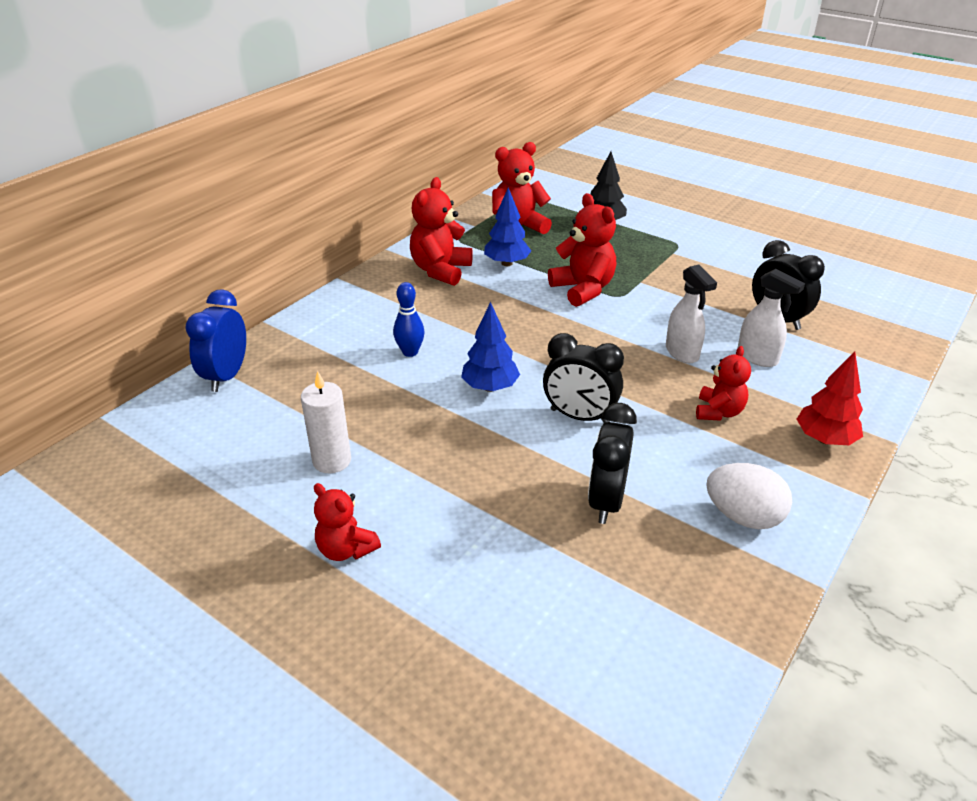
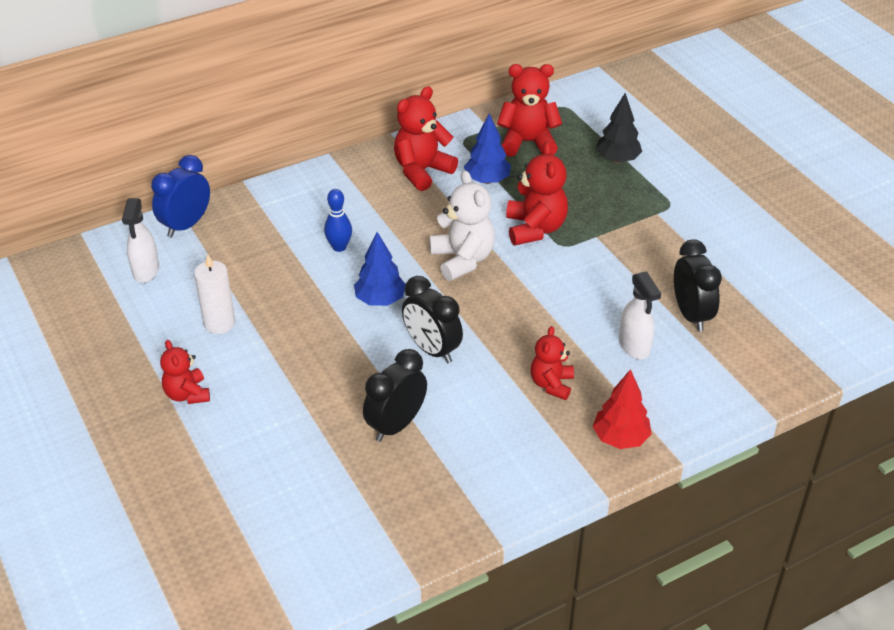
camera: 25 degrees right, 5 degrees up
white spray bottle [666,264,717,363] -> white spray bottle moved to [122,198,159,283]
red teddy bear [696,346,751,421] -> red teddy bear turned 150 degrees clockwise [531,326,574,400]
white egg [706,463,792,529] -> none
none -> white teddy bear [429,170,495,281]

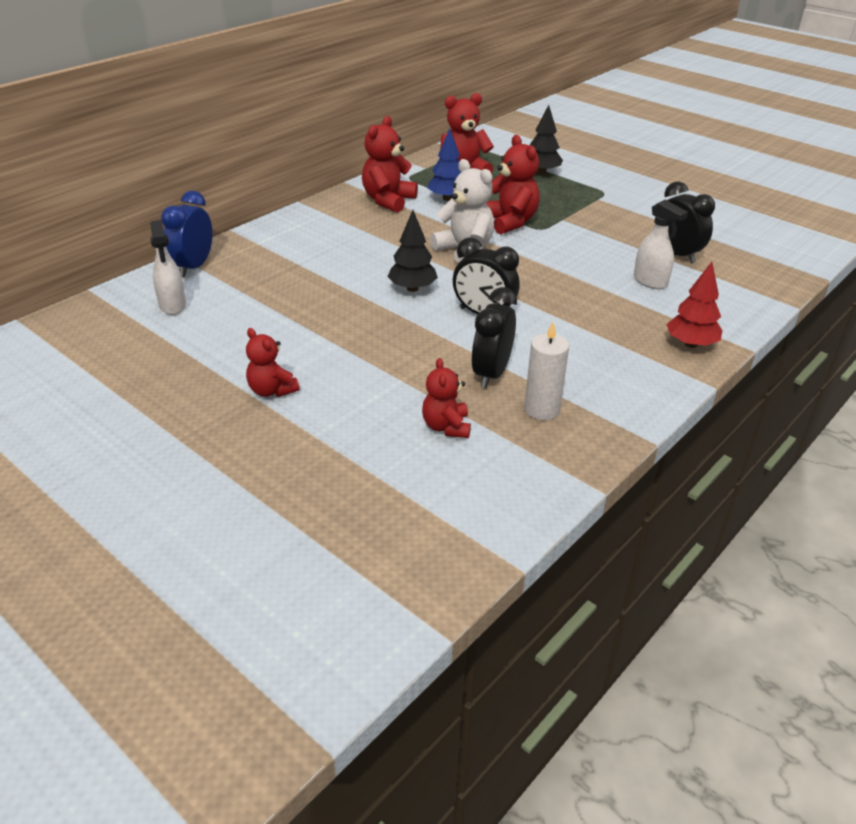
camera: 20 degrees left, 5 degrees down
white candle [194,254,235,334] -> white candle moved to [524,322,569,420]
blue bowling pin [324,189,352,252] -> none
blue tree [354,232,405,306] -> black tree [387,210,438,292]
red teddy bear [531,326,574,400] -> red teddy bear moved to [422,358,471,438]

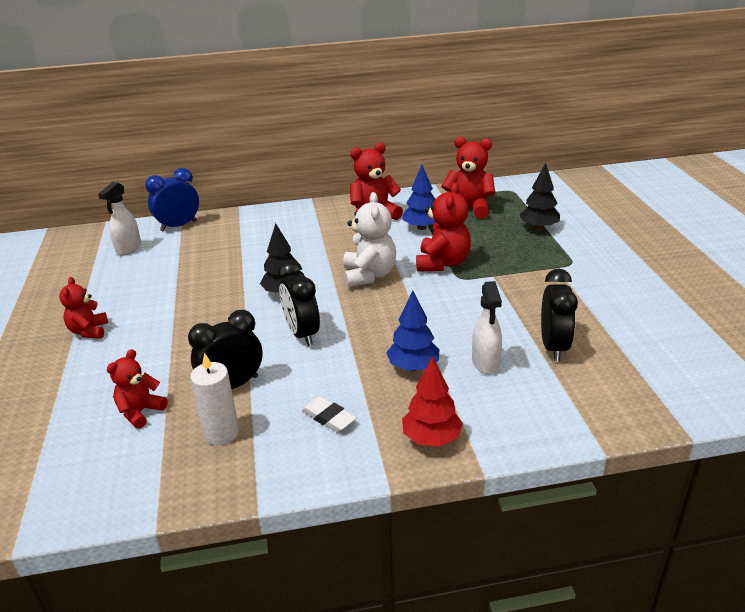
camera: 40 degrees right, 5 degrees down
none -> white eraser [301,396,357,433]
none -> blue tree [386,291,440,371]

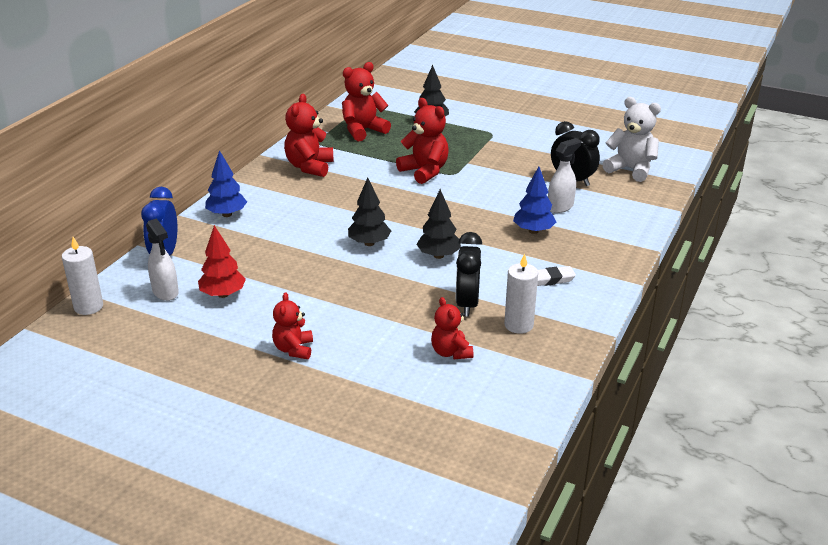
camera: 55 degrees left, 0 degrees up
red teddy bear [59,277,108,339] -> red teddy bear turned 60 degrees clockwise [272,292,313,359]
black clock [278,260,320,346] -> black tree [416,189,461,259]
white teddy bear [343,192,396,288] -> white teddy bear moved to [602,97,661,182]
blue tree [402,165,436,230] -> blue tree moved to [205,150,247,217]
red tree [402,357,463,446] -> red tree moved to [198,225,246,298]
white spray bottle [472,281,502,374] -> white spray bottle turned 75 degrees counterclockwise [548,138,581,213]
none -> white candle [62,237,103,315]

